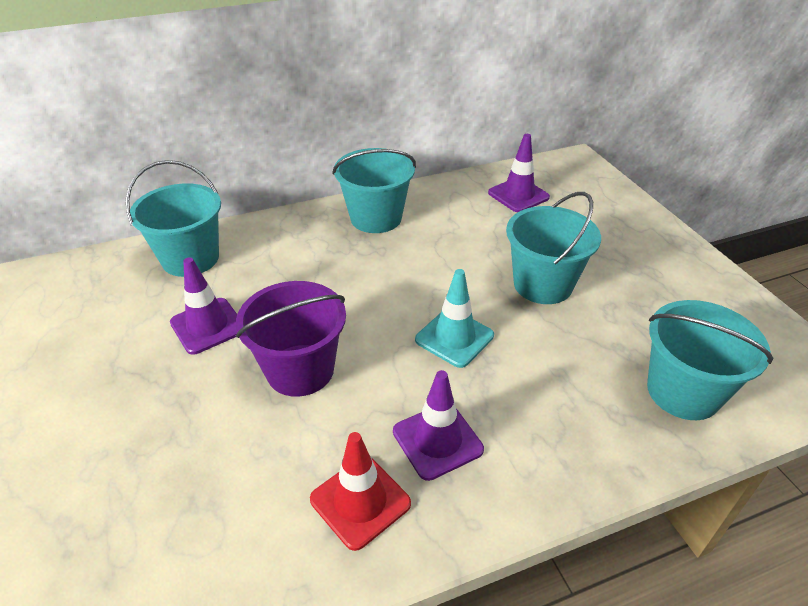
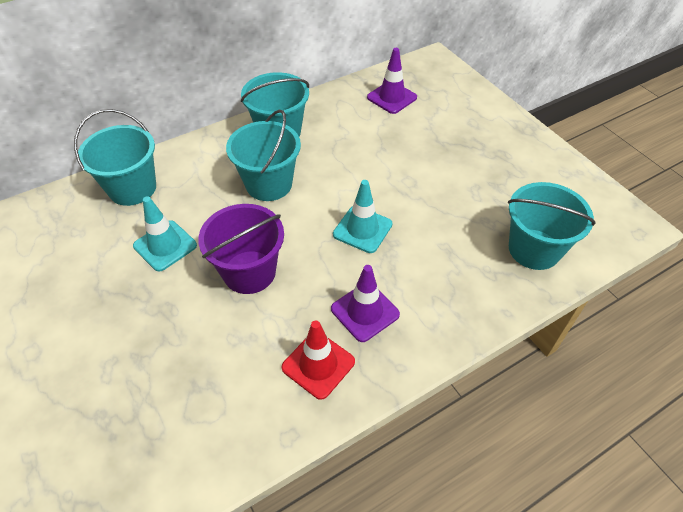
camera: 10 degrees left, 10 degrees up
purple traffic cone [170,257,237,355] -> turquoise traffic cone [133,196,197,272]
turquoise bucket [506,192,601,304] -> turquoise bucket moved to [226,110,301,201]

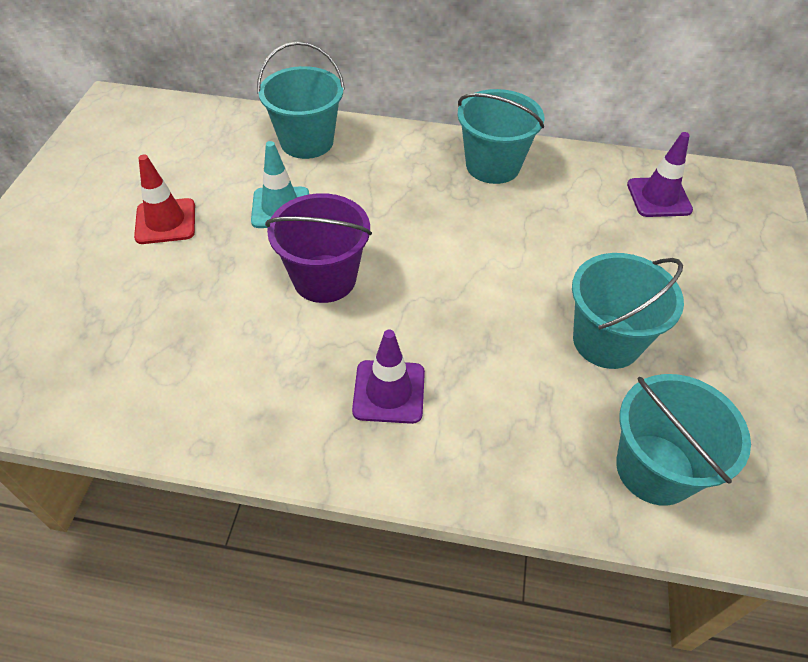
camera: 40 degrees right, 0 degrees up
turquoise bucket [226,110,301,201] -> turquoise bucket moved to [572,253,684,369]
red traffic cone [281,320,355,400] -> red traffic cone moved to [134,155,195,244]
turquoise traffic cone [333,180,393,253] -> none

